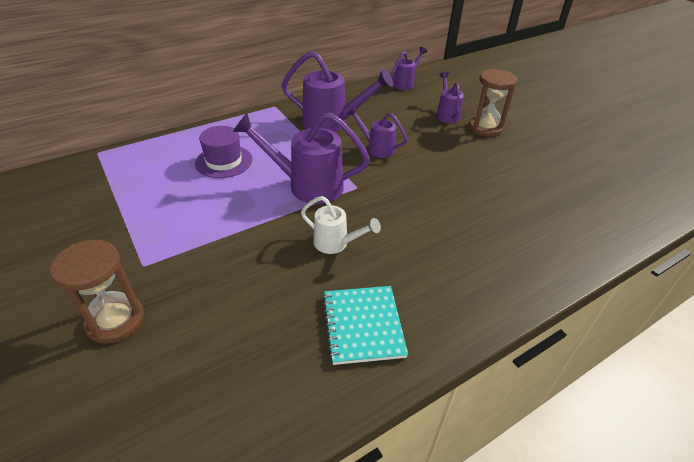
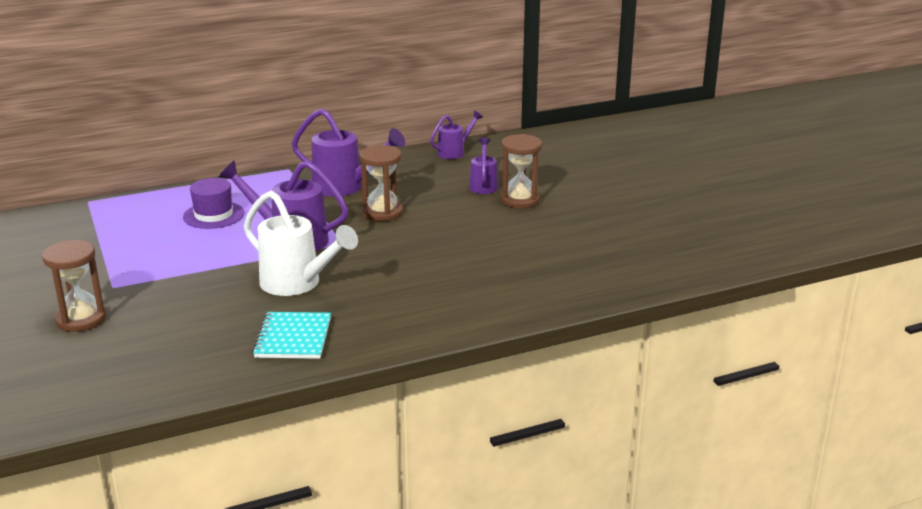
camera: 10 degrees right, 15 degrees down
white watering can [301,196,381,254] -> white watering can [244,191,358,296], size x1.75
purple watering can [347,106,408,158] -> brown hourglass [360,145,403,221]

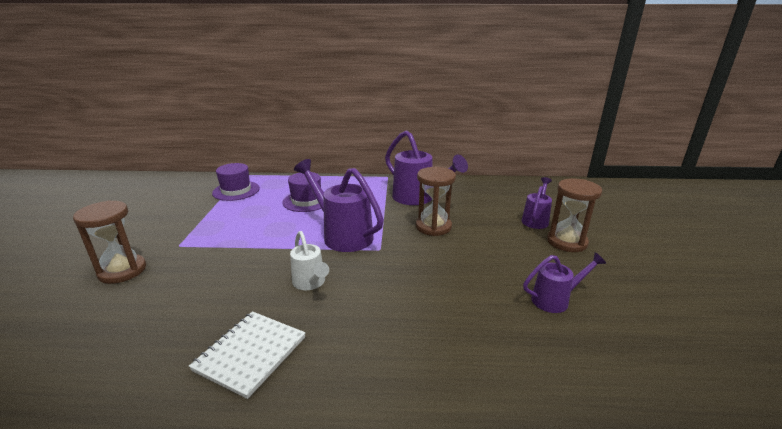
camera: 25 degrees right, 0 degrees up
white watering can [244,191,358,296] -> white watering can [290,231,329,290], size x0.57
turquoise notebook [252,312,331,359] -> white notebook [189,311,306,399]
purple watering can [430,111,483,159] -> purple watering can moved to [523,252,606,313]
none -> purple hat [212,163,260,201]

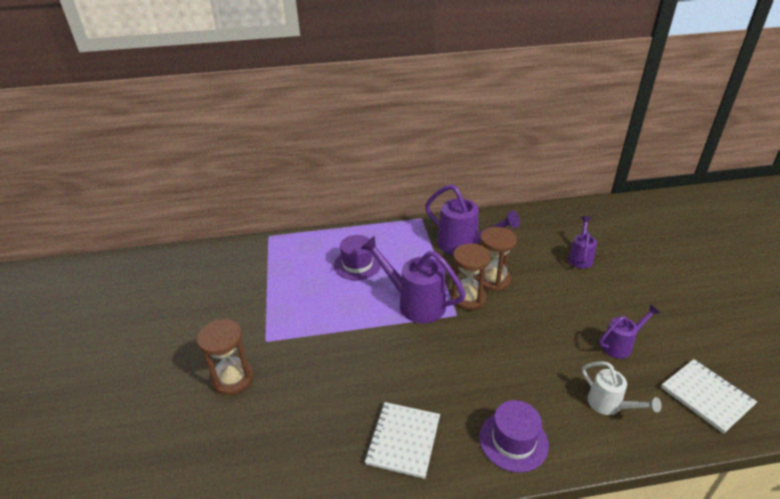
camera: 10 degrees left, 10 degrees up
purple hat [212,163,260,201] -> purple hat moved to [479,400,549,473]
white watering can [290,231,329,290] -> white watering can moved to [582,361,661,415]
brown hourglass [547,179,602,252] -> brown hourglass moved to [451,243,491,310]
none -> white notebook [661,359,757,434]

